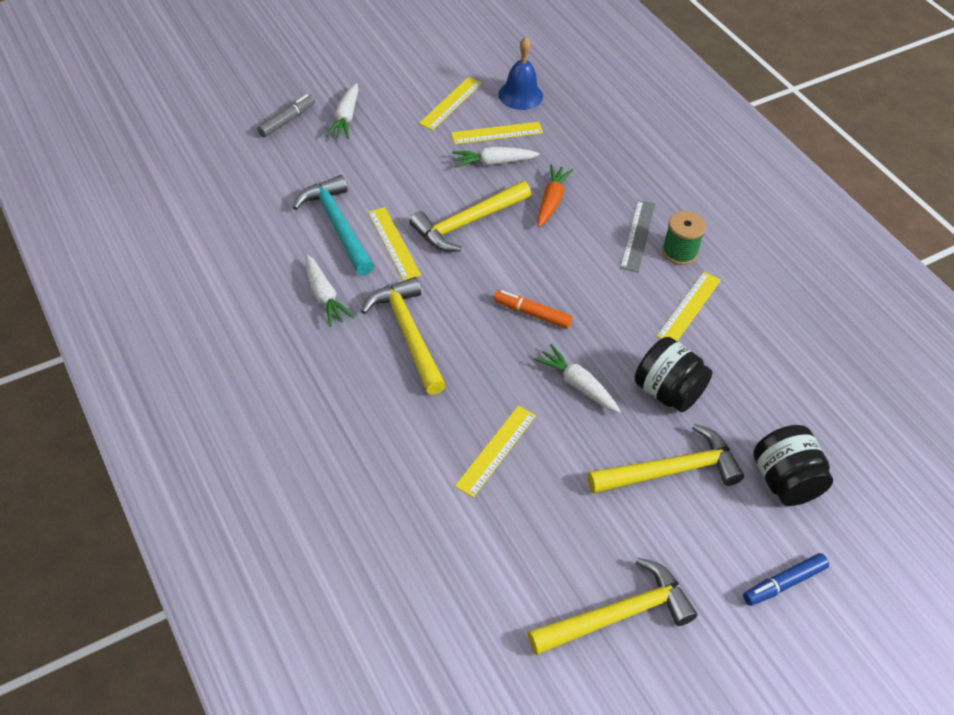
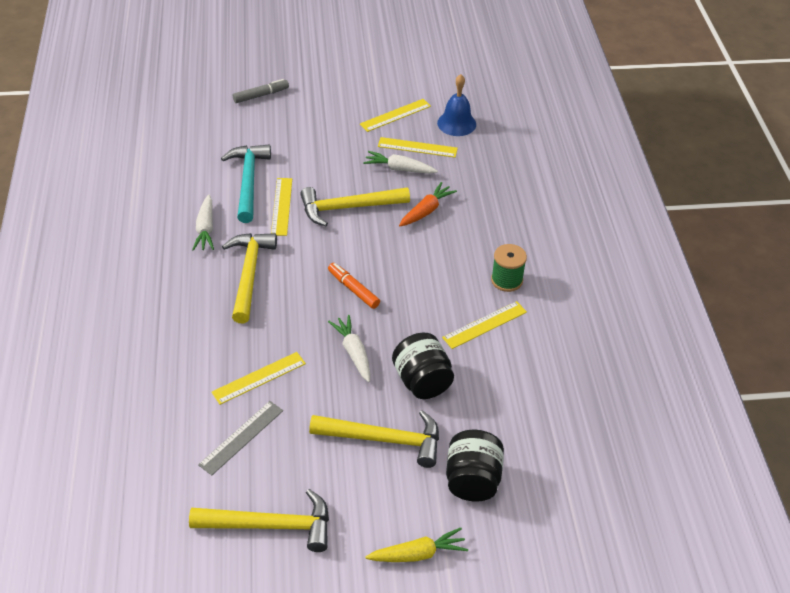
camera: 25 degrees right, 5 degrees down
white carrot [326,83,359,139] -> none
grey ruler [620,200,655,272] -> grey ruler moved to [198,401,283,475]
blue marker [743,553,829,606] -> yellow carrot [365,528,468,562]

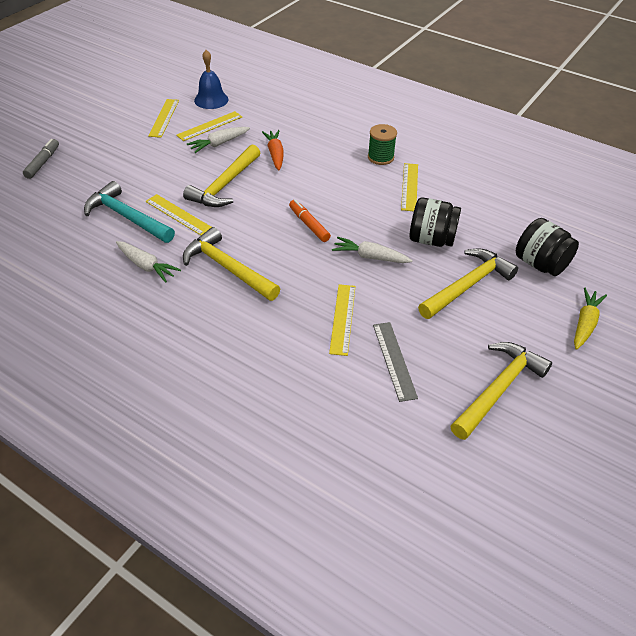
camera: 50 degrees left, 0 degrees up
orange marker [328,263,380,309] -> orange marker turned 60 degrees clockwise [289,200,331,242]

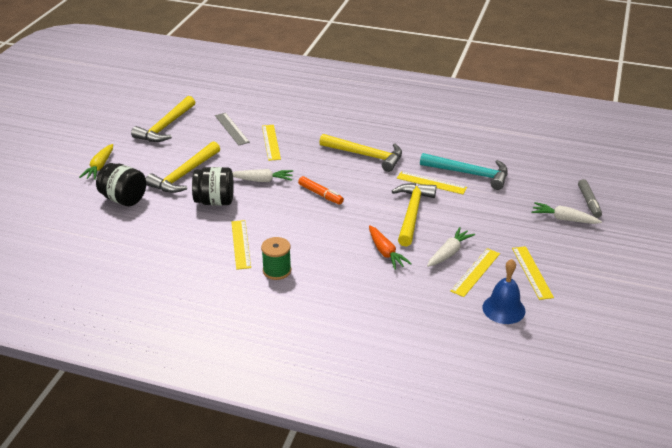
camera: 165 degrees right, 10 degrees down
white carrot [116,241,181,283] -> white carrot moved to [532,202,602,224]

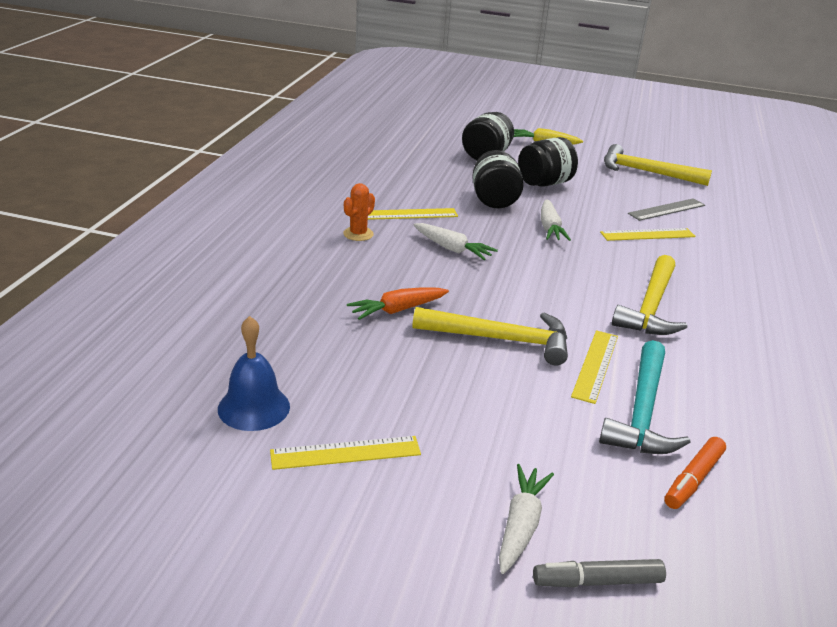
camera: 85 degrees right, 5 degrees down
yellow hammer [146,141,220,193] -> black jar [518,137,578,187]
green spool [261,237,291,280] -> orange cactus [343,183,375,241]
orange marker [298,176,344,204] -> orange marker moved to [664,437,726,509]
white carrot [427,227,475,267] -> white carrot moved to [414,223,498,260]
yellow ruler [450,248,500,297] -> none

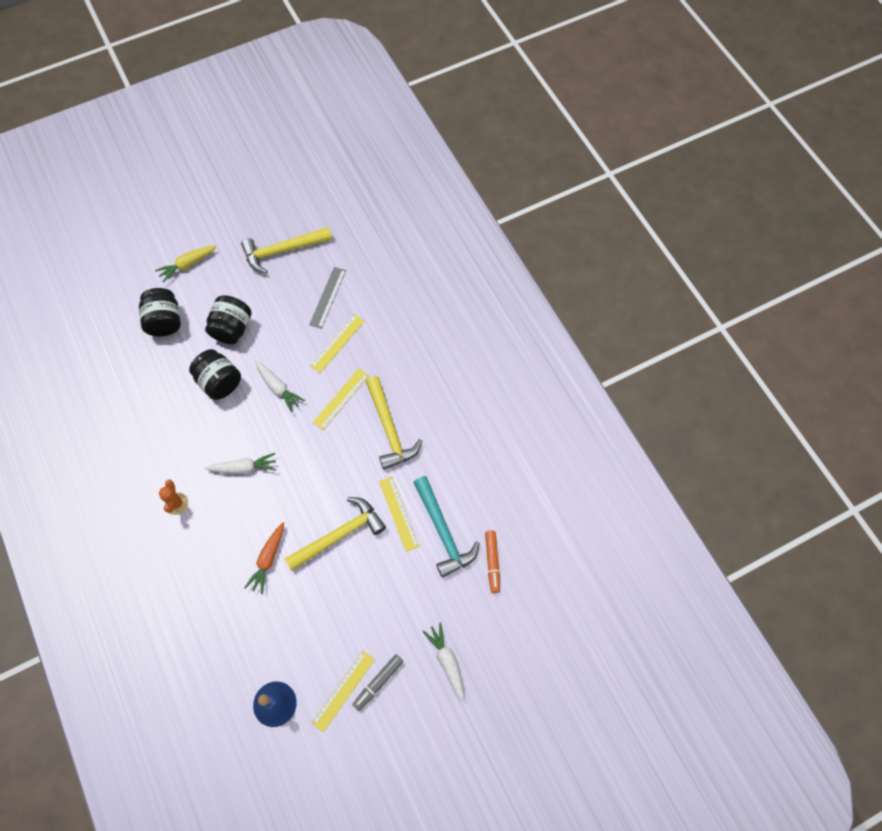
camera: 40 degrees left, 35 degrees up
yellow ruler [368,208,458,220] -> yellow ruler moved to [313,368,369,430]
grey marker [533,559,666,587] -> grey marker moved to [352,654,403,711]

